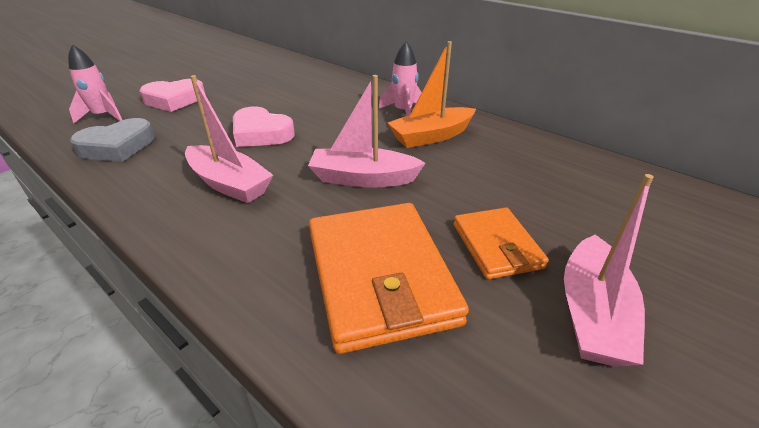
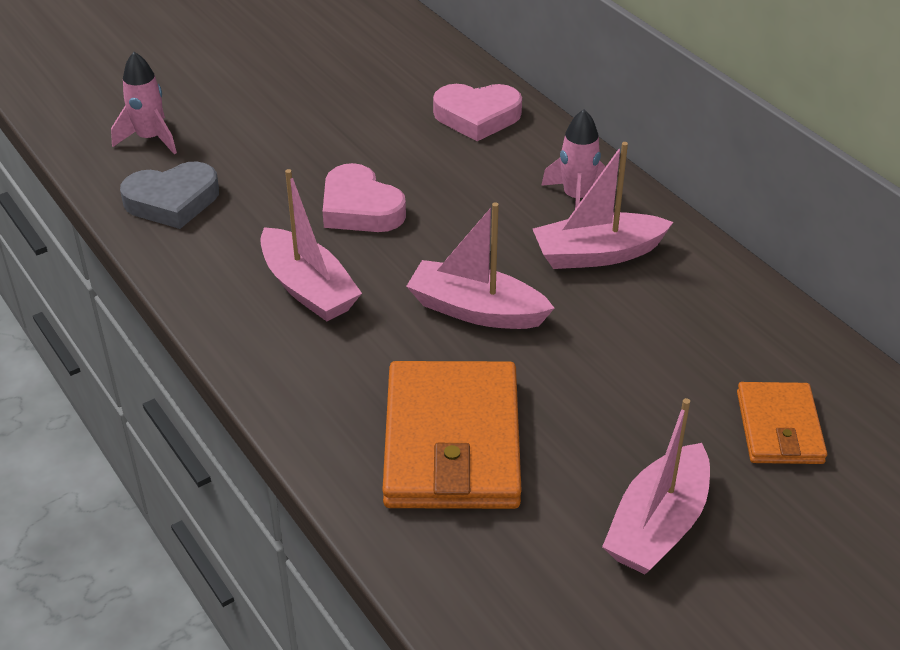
camera: 15 degrees right, 5 degrees up
pink heart [140,79,206,112] -> pink heart moved to [433,84,522,141]
orange boat [388,41,476,148] -> pink boat [533,142,673,269]
orange wallet [453,208,549,280] -> orange wallet moved to [737,382,827,464]

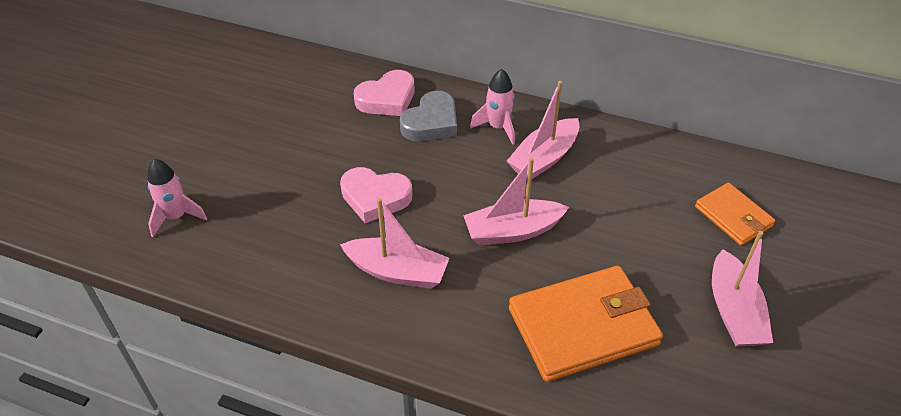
camera: 35 degrees left, 5 degrees up
grey heart [120,161,219,229] -> grey heart moved to [400,91,457,141]
orange wallet [382,361,522,509] -> orange wallet turned 75 degrees counterclockwise [509,266,663,382]

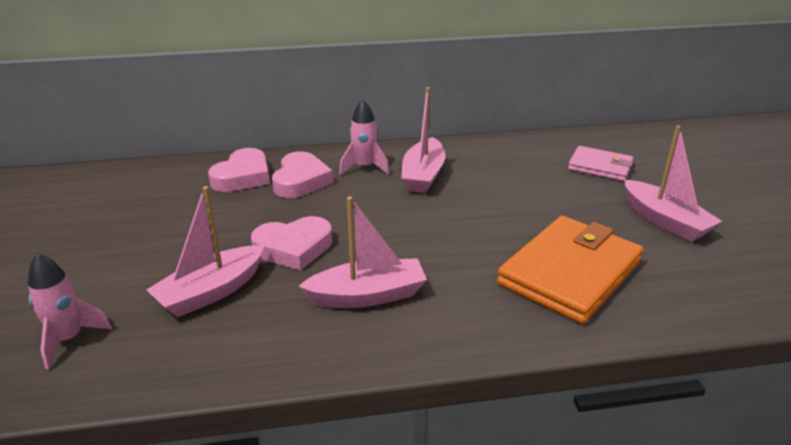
camera: 30 degrees left, 15 degrees down
grey heart [400,91,457,141] -> pink heart [272,151,333,198]
pink boat [463,157,569,245] -> pink boat moved to [146,186,264,318]
orange wallet [695,183,775,245] -> pink wallet [568,146,634,181]

